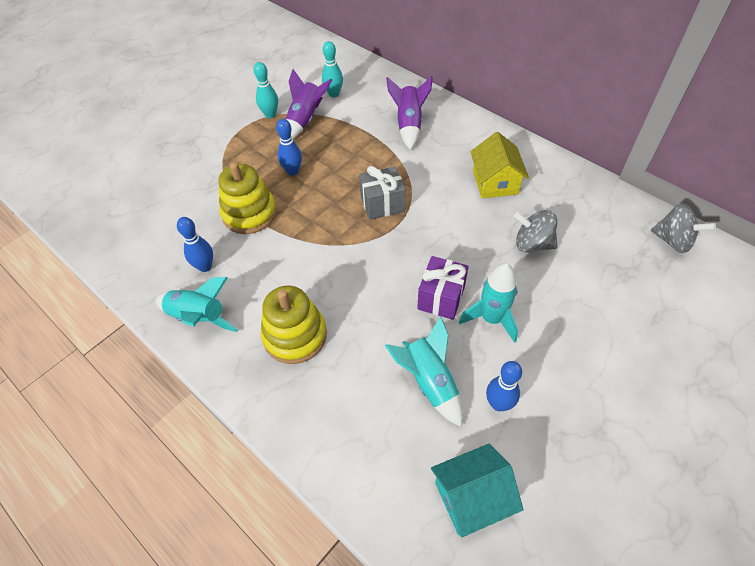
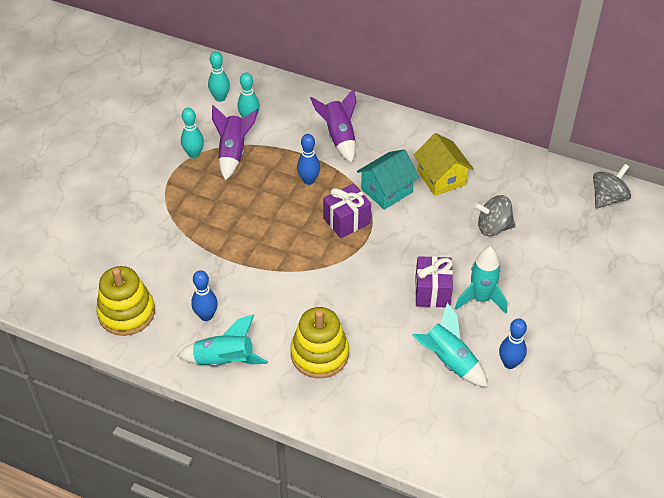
camera: 20 degrees left, 5 degrees down
yellow stacking toy [218,162,277,234] -> yellow stacking toy moved to [96,266,155,336]
blue bowling pin [276,119,302,176] -> blue bowling pin moved to [297,134,320,185]
grey gift [359,166,406,220] -> purple gift [323,184,371,238]
turquoise house [431,444,524,537] -> turquoise house moved to [357,149,419,210]
grey spinning top [651,203,716,253] -> grey spinning top turned 60 degrees counterclockwise [593,164,631,209]
none -> turquoise bowling pin [208,51,230,102]

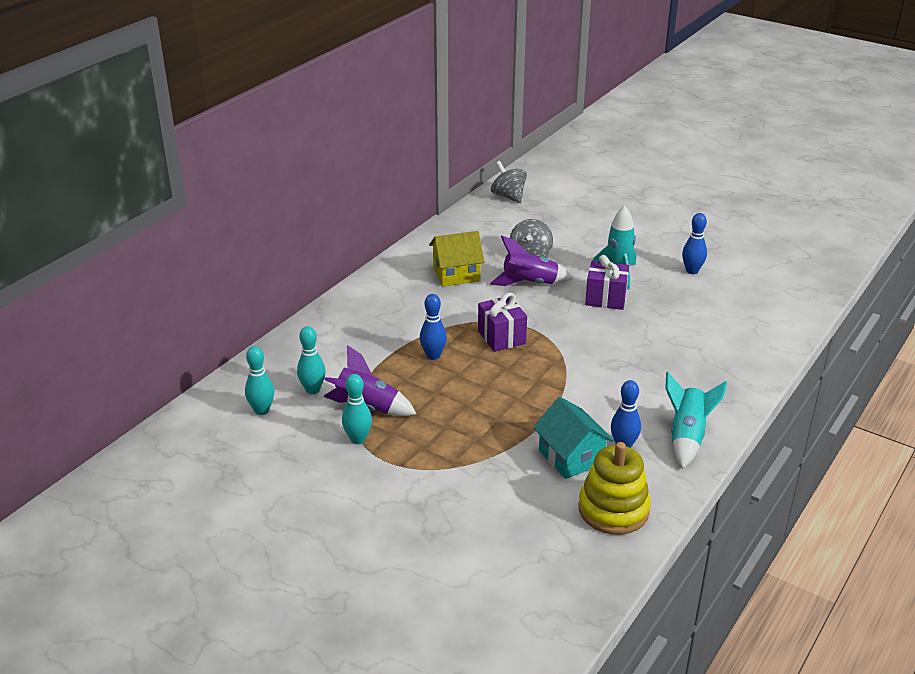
camera: 80 degrees left, 15 degrees down
yellow stacking toy [290,307,349,378] -> none
purple rocket [310,88,357,163] -> purple rocket moved to [490,235,573,286]
turquoise house [357,149,419,210] -> turquoise house moved to [533,397,614,479]
turquoise rocket [412,303,488,387] -> none

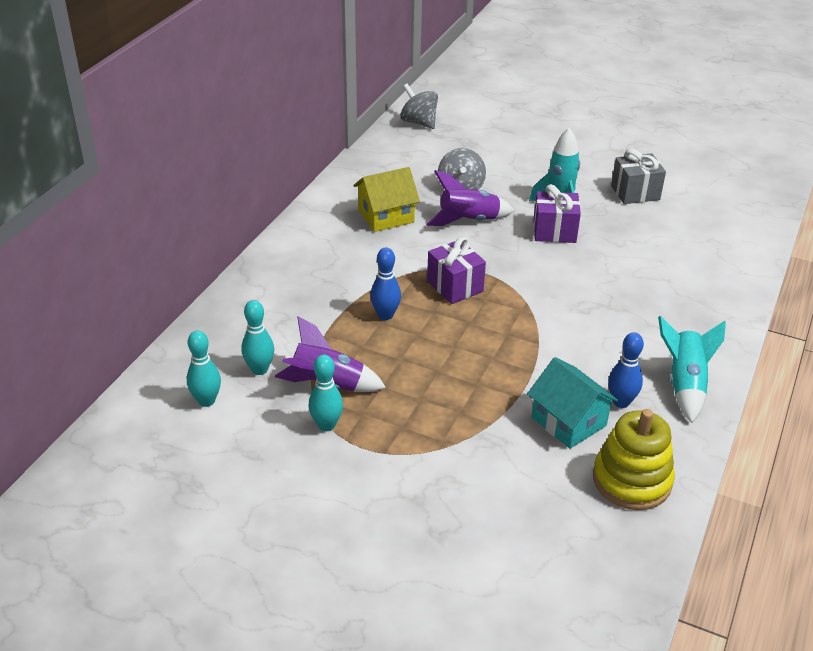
camera: 10 degrees left, 5 degrees up
blue bowling pin [682,213,707,274] -> grey gift [611,148,666,204]

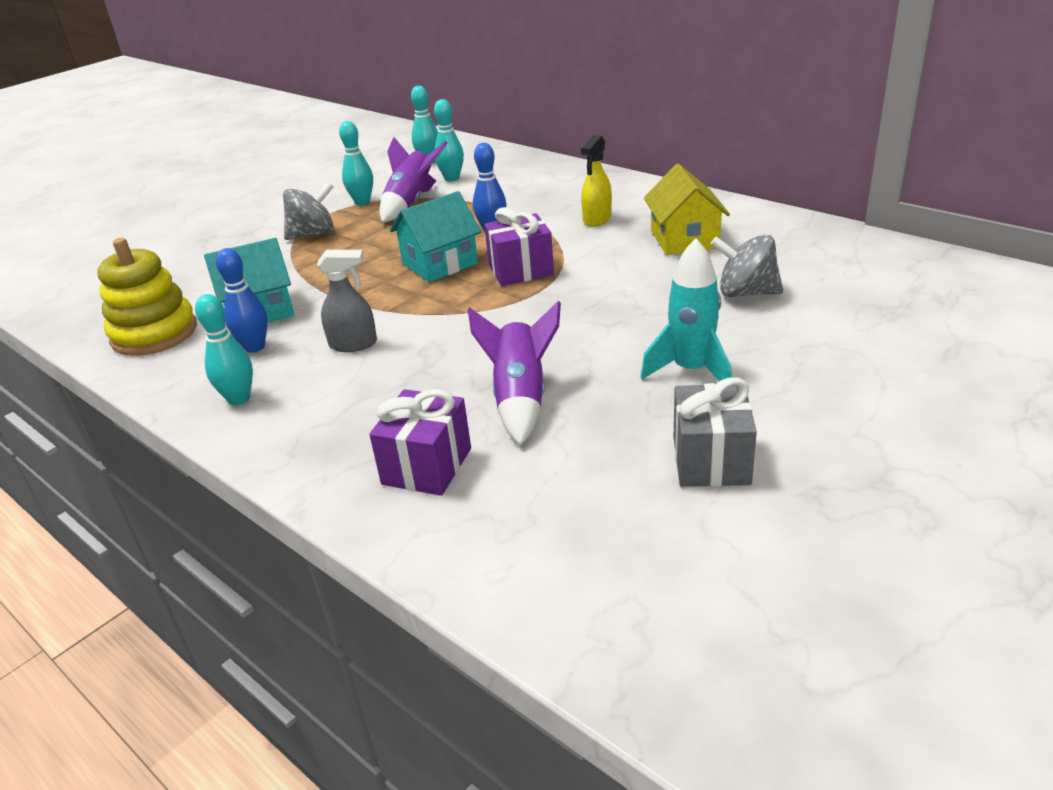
camera: 110 degrees right, 5 degrees down
grey spinning top [400,84,438,129] -> grey spinning top moved to [283,182,334,240]
purple rocket [426,170,514,226] -> purple rocket moved to [468,301,561,446]
purple gift [533,184,581,243] -> purple gift moved to [369,389,471,496]
turquoise rocket [658,316,726,423] -> turquoise bowling pin [195,294,253,405]
none -> grey spray bottle [317,250,377,352]
none -> turquoise house [390,191,481,282]
none -> yellow spray bottle [581,135,612,227]

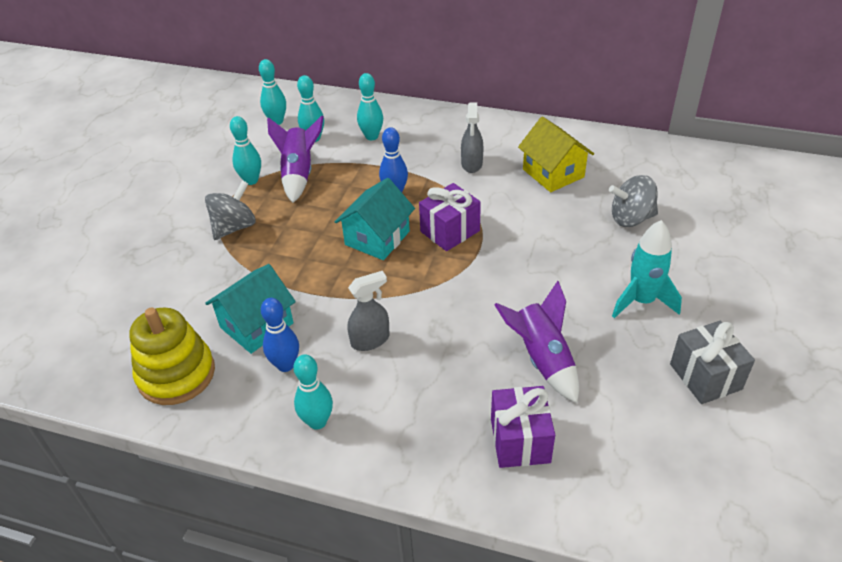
camera: 25 degrees left, 10 degrees up
yellow spray bottle [581,135,612,227] -> grey spray bottle [461,102,484,173]
none -> turquoise bowling pin [357,73,383,140]

